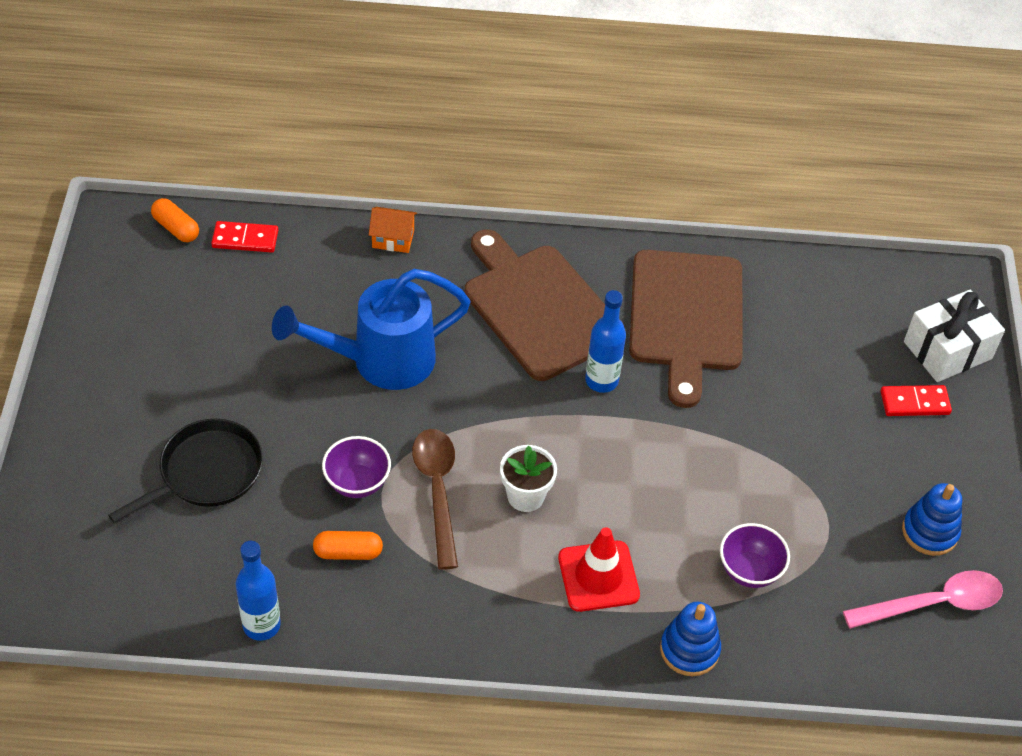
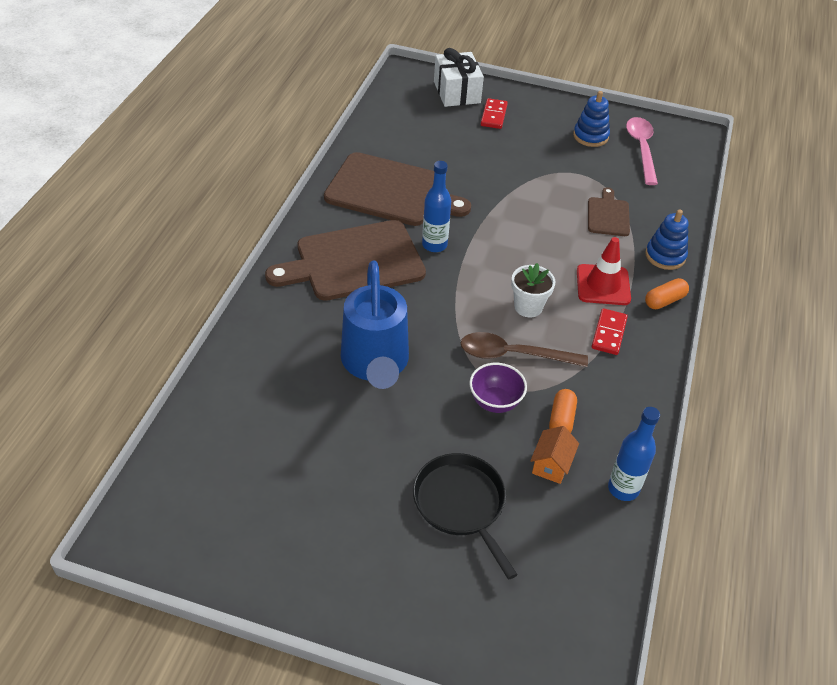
camera: 75 degrees left, 5 degrees down
orange capsule [151,198,199,242] -> orange capsule moved to [645,278,689,309]
red domino [211,221,278,253] -> red domino moved to [591,308,628,355]
orange house [369,207,417,253] -> orange house moved to [530,426,579,484]
purple bowl [720,523,790,588] -> brown cutting board [588,187,630,236]

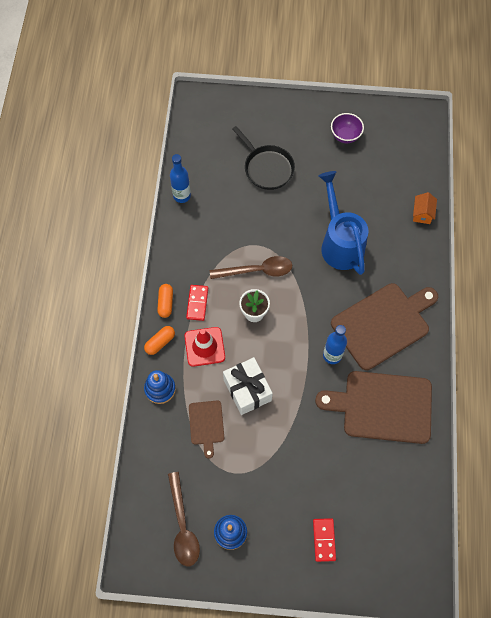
camera: 170 degrees right, 20 degrees up
white gift [434,48,484,107] -> white gift moved to [223,357,273,415]
purple bowl [469,363,527,413] -> purple bowl moved to [331,113,364,143]
orange house [530,426,579,484] -> orange house moved to [413,192,437,224]
orange capsule [549,389,577,433] -> orange capsule moved to [157,284,173,318]
pink spoon [626,117,658,185] -> brown spoon [168,472,200,566]

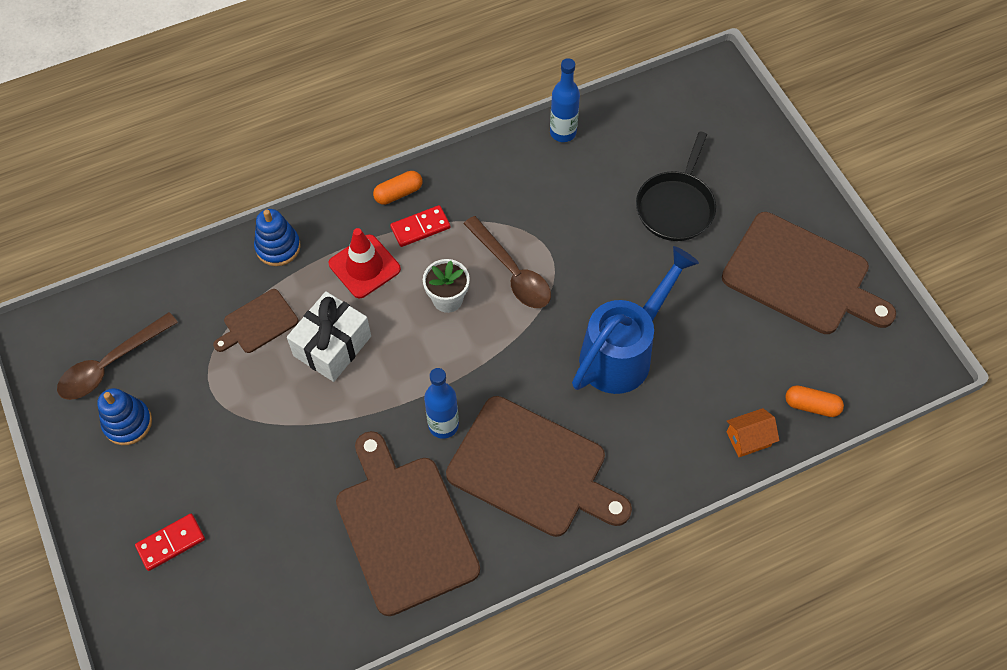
camera: 60 degrees right, 5 degrees down
orange capsule [144,326,175,355] -> orange capsule moved to [785,385,844,417]
purple bowl [331,113,364,143] -> brown cutting board [722,212,896,334]

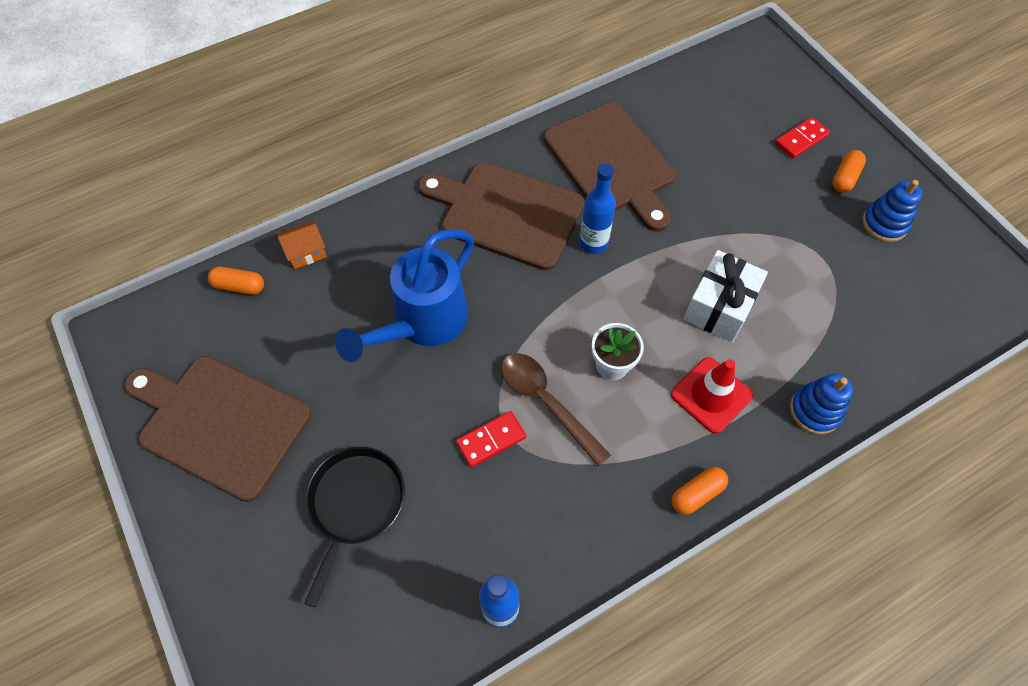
camera: 175 degrees right, 0 degrees up
brown spoon [57,312,178,400] -> none
brown cutting board [213,289,299,353] -> none
red domino [390,205,450,247] -> red domino moved to [456,411,526,468]
none -> orange capsule [832,150,866,193]

